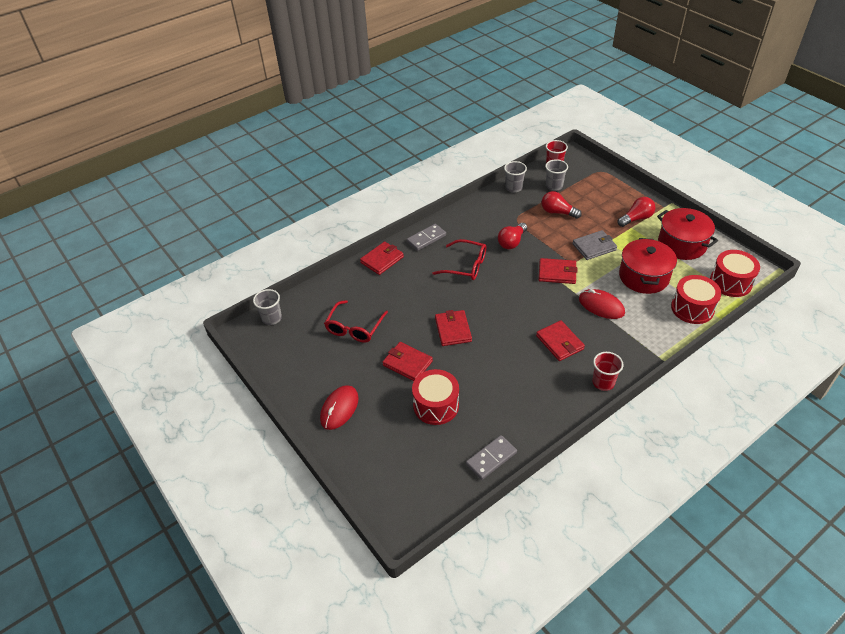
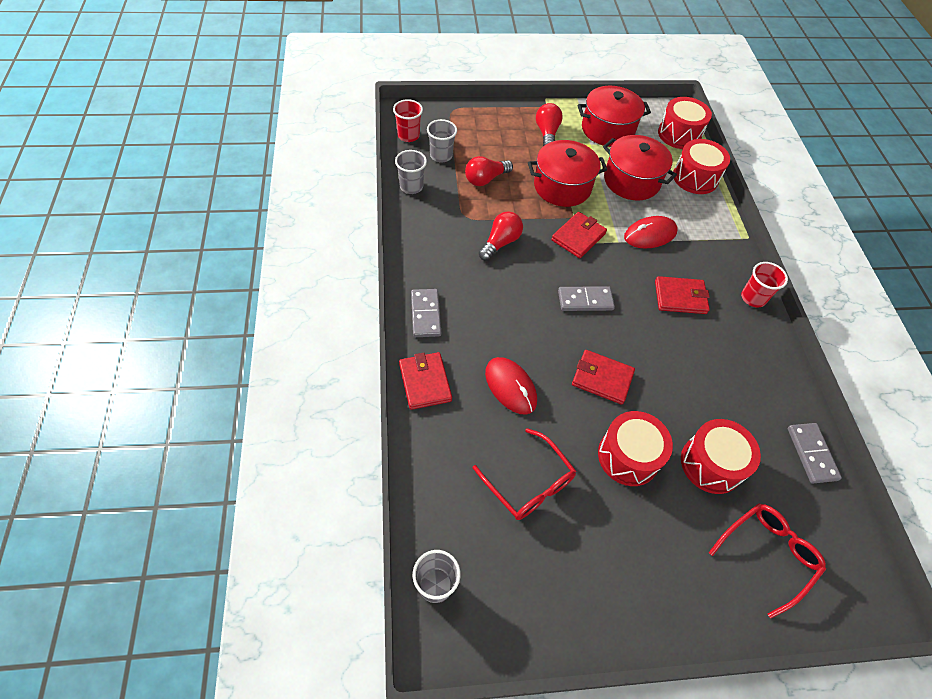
camera: 65 degrees left, 10 degrees up
red mouse [320,385,359,430] -> red mouse moved to [485,357,537,415]
red wallet [382,342,433,381] -> red drum [598,411,673,486]
red glasses [432,239,486,280] -> red glasses moved to [709,503,826,618]
red light bulb [498,223,527,249] -> red light bulb turned 120 degrees counterclockwise [479,211,523,261]
grey wallet [572,230,617,260] -> red pot [528,140,607,207]
none -> grey domino [558,286,615,311]

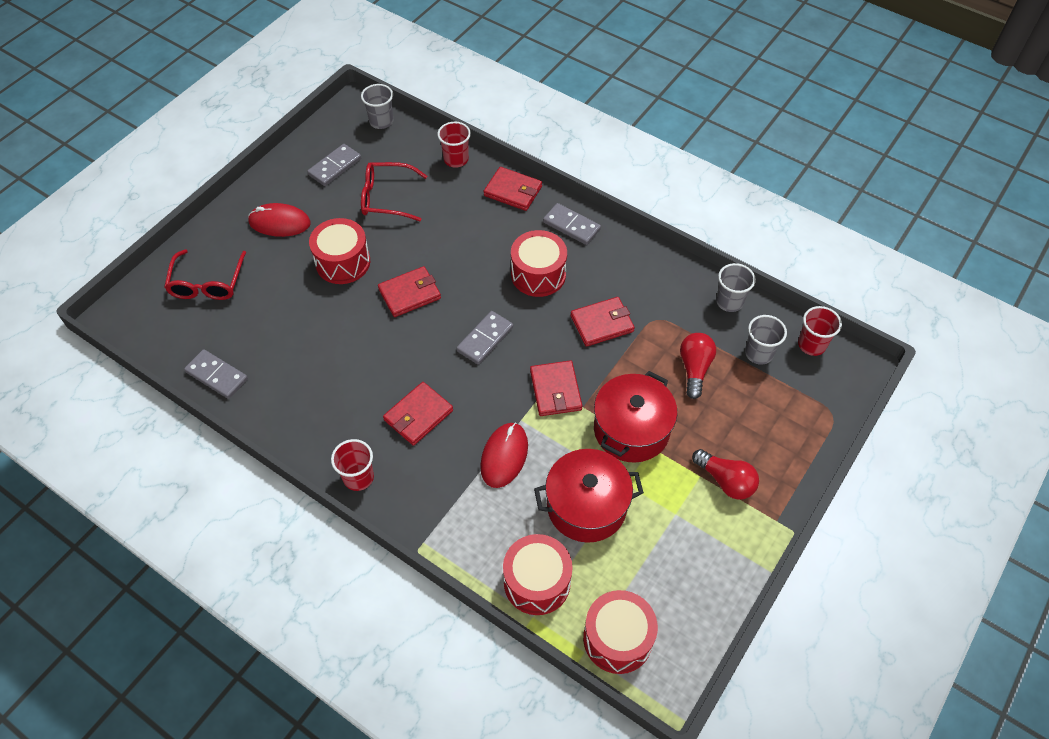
camera: 135 degrees right, 0 degrees up
red light bulb [479,211,523,261] -> red wallet [571,297,635,347]
red mouse [485,357,537,415] -> red mouse moved to [248,203,311,237]
red pot [578,86,651,147] -> none
red drum [681,419,761,494] -> red drum moved to [511,230,567,297]
none -> grey domino [307,144,361,186]
none -> red cup [437,122,471,168]

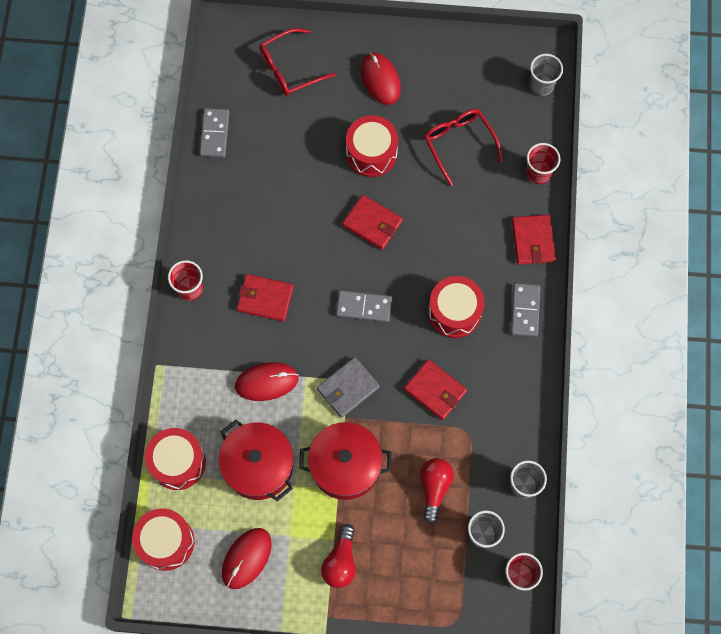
camera: 60 degrees right, 15 degrees up
grey domino [307,144,361,186] -> none
red wallet [530,360,582,416] -> grey wallet [317,357,380,418]
red light bulb [680,333,716,399] -> red light bulb turned 60 degrees counterclockwise [420,458,454,524]
none -> red mouse [222,528,272,589]

